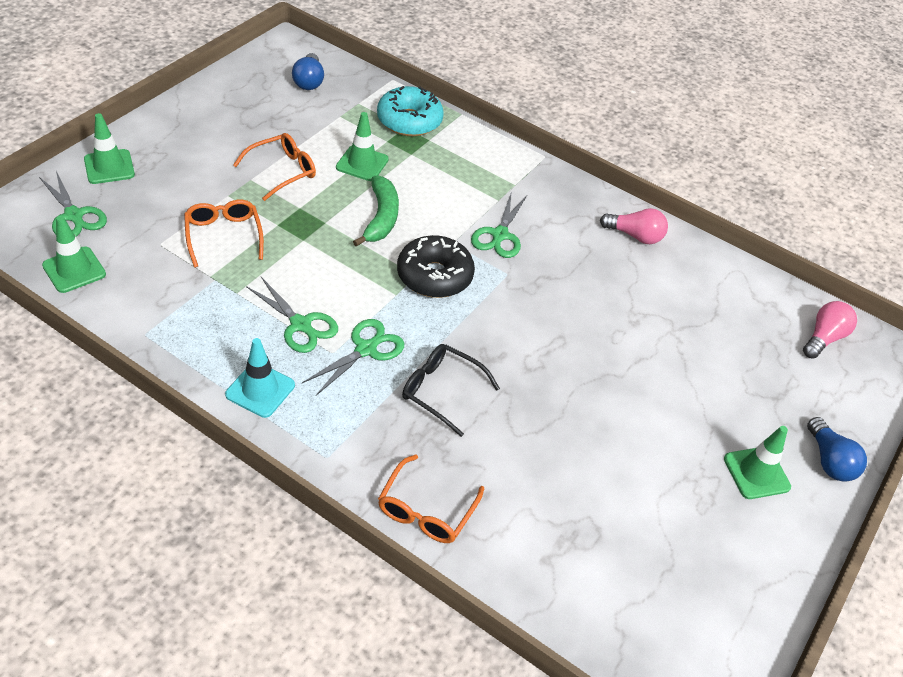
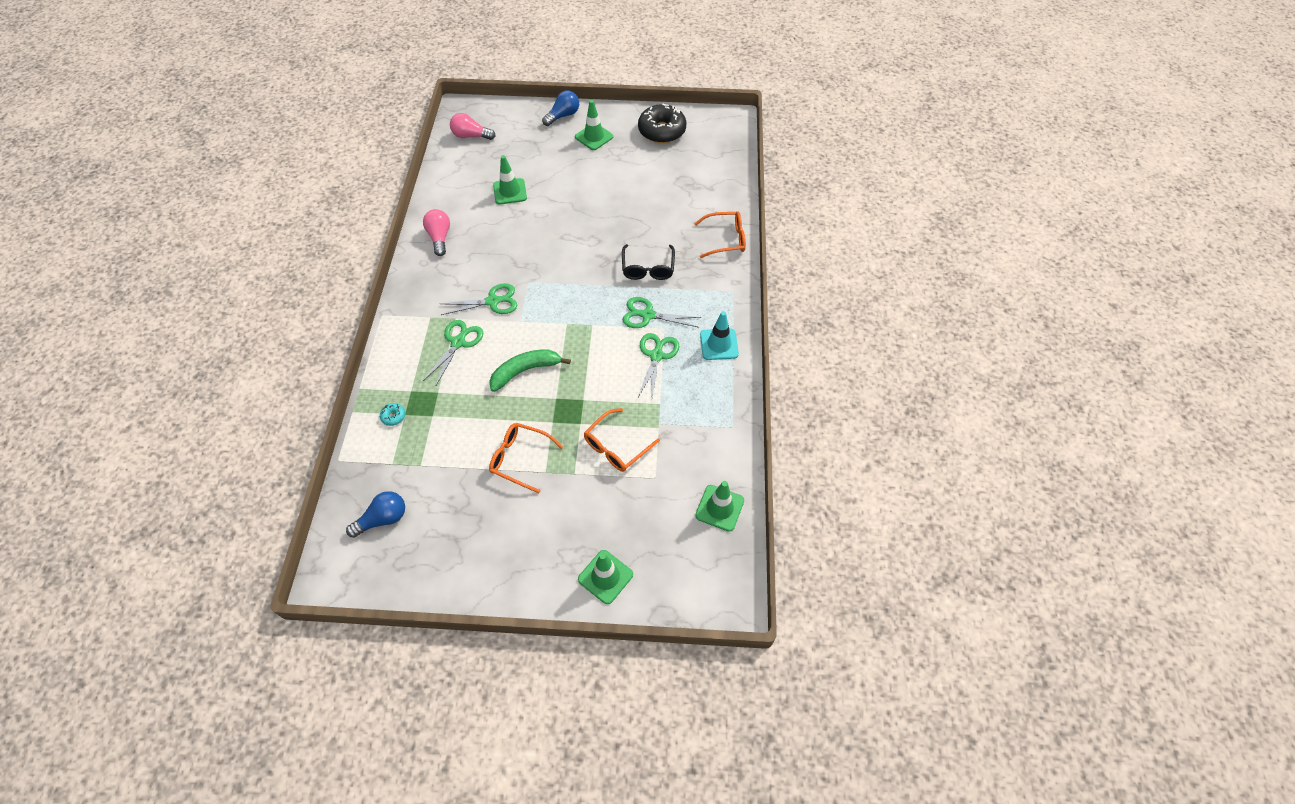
camera: 115 degrees left, 10 degrees up
green scissors [39,171,107,236] -> green scissors moved to [423,320,483,385]
green traffic cone [336,112,389,181] -> green traffic cone moved to [493,155,527,204]
turquoise donut [377,86,444,136] -> turquoise donut [380,403,405,426], size x0.40
black donut [397,235,475,298] -> black donut moved to [638,103,687,143]

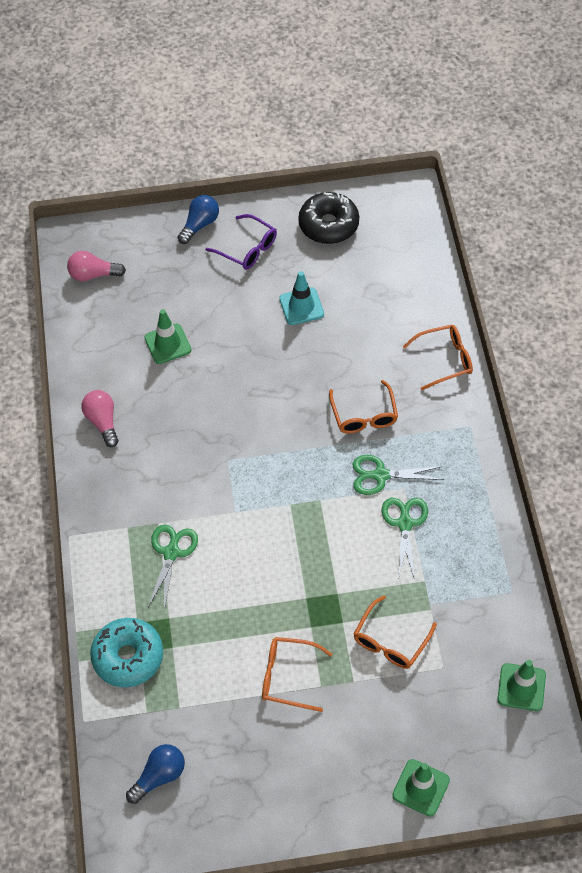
camera: 10 degrees left, 0 degrees up
turquoise donut [380,403,405,426] -> turquoise donut [90,618,163,687], size x2.48
green scissors [441,283,517,315] -> none
green banana [489,349,571,392] -> none
green traffic cone [575,100,613,150] -> purple glasses [206,214,277,270]
black glasses [622,244,675,280] -> orange glasses [329,380,398,434]
turquoise traffic cone [700,311,739,360] -> turquoise traffic cone moved to [279,271,324,325]

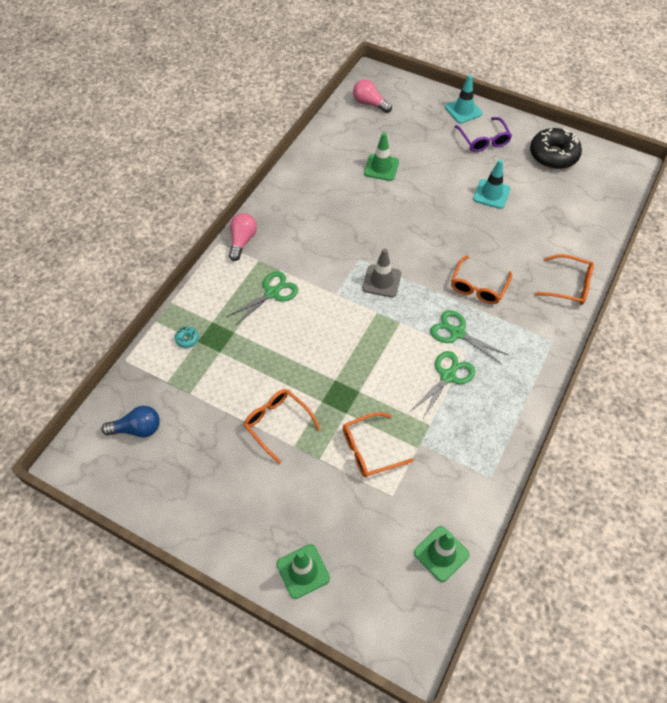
camera: 35 degrees right, 0 degrees up
pink light bulb [81,390,119,447] -> pink light bulb moved to [229,213,257,261]
turquoise donut [90,618,163,687] -> turquoise donut [175,327,199,348], size x0.40
blue light bulb [178,195,219,244] -> turquoise traffic cone [445,75,483,123]
none -> grey traffic cone [362,248,401,298]

